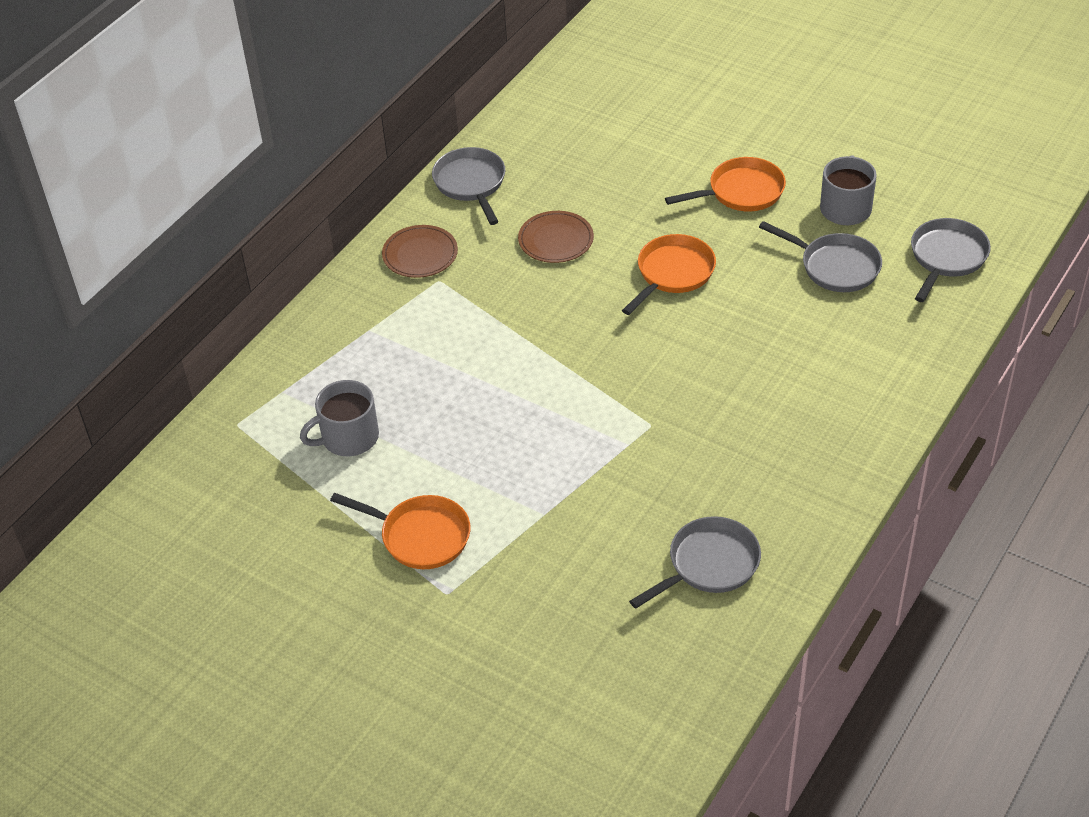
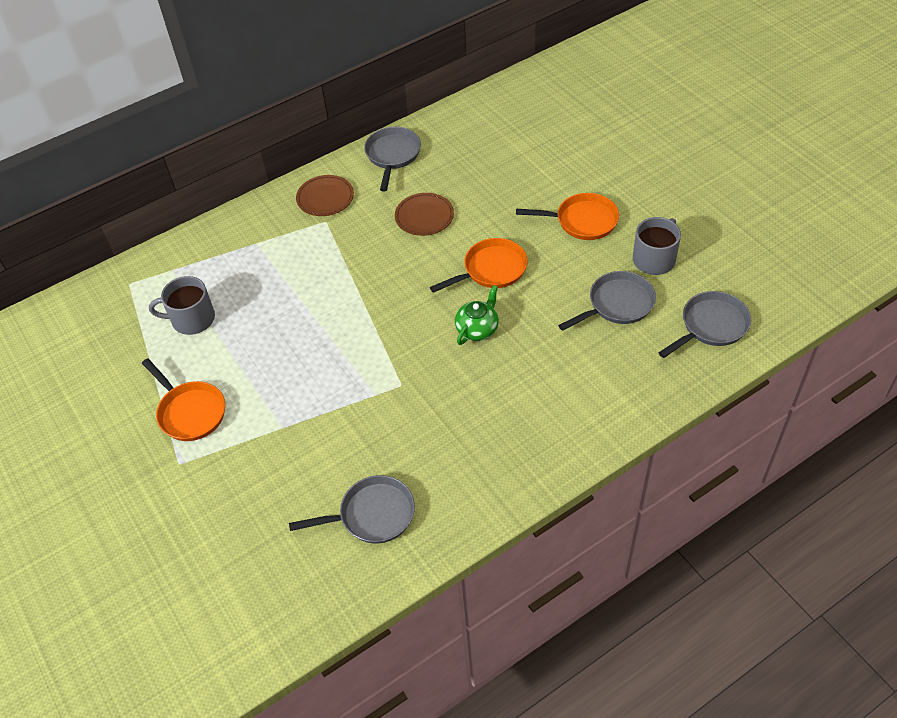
camera: 25 degrees right, 5 degrees up
grey pan [759,221,882,292] -> grey pan turned 90 degrees counterclockwise [558,271,656,331]
none -> green teapot [455,285,499,345]

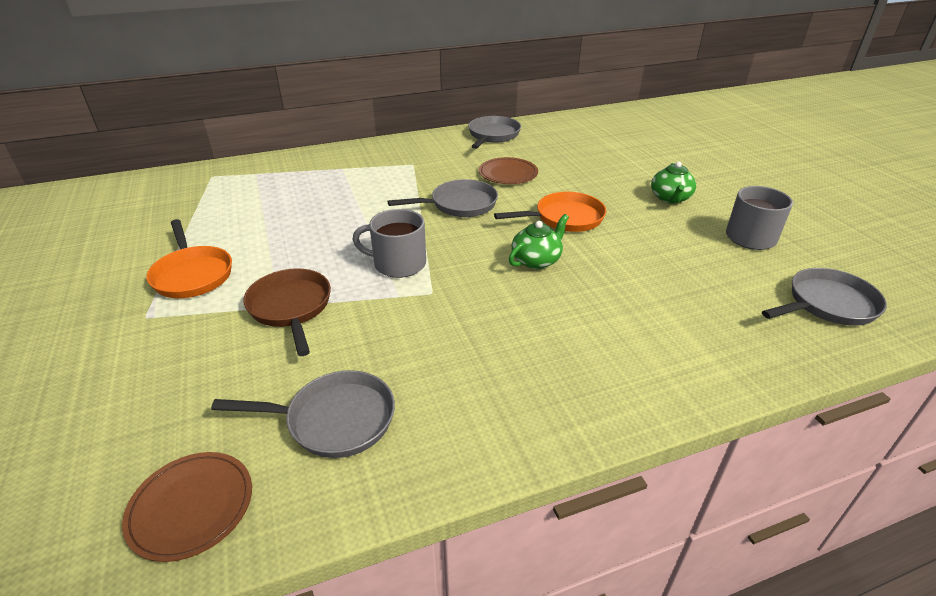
camera: 10 degrees right, 15 degrees down
grey mug [149,276,215,335] -> grey mug moved to [352,209,426,278]
brown plate [296,175,354,216] -> brown plate moved to [122,452,252,562]
orange pan [516,193,619,240] -> green teapot [651,161,696,204]
grey pan [558,271,656,331] -> grey pan moved to [388,179,498,217]
none -> brown pan [243,269,331,356]

